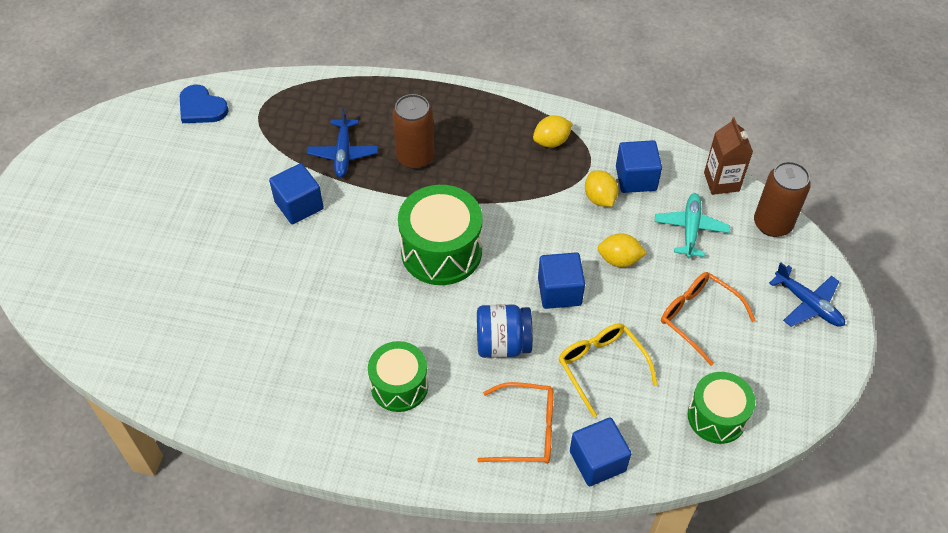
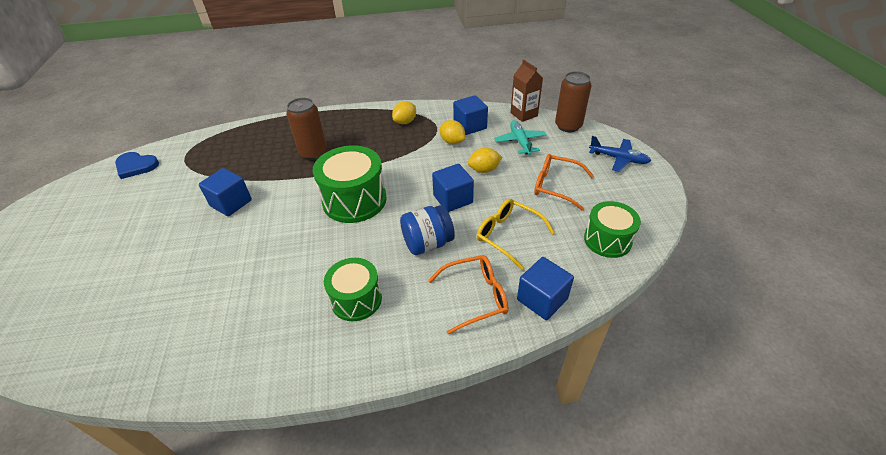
camera: 20 degrees left, 10 degrees down
blue plane [307,108,378,178] -> none

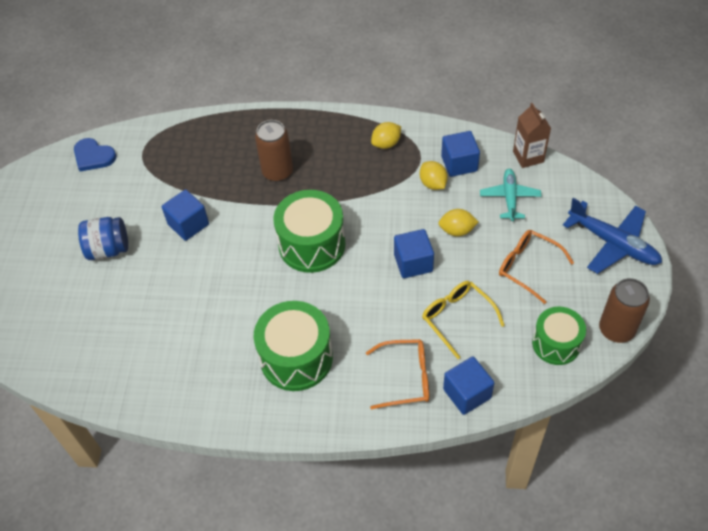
camera: 15 degrees right, 10 degrees up
green drum [324,258,382,321] -> green drum [254,301,333,391], size x1.54
blue jar [400,205,455,255] -> blue jar moved to [78,217,128,260]
brown can [555,71,592,132] -> brown can moved to [599,278,650,343]
blue plane [589,136,651,172] -> blue plane [563,198,662,274], size x1.51

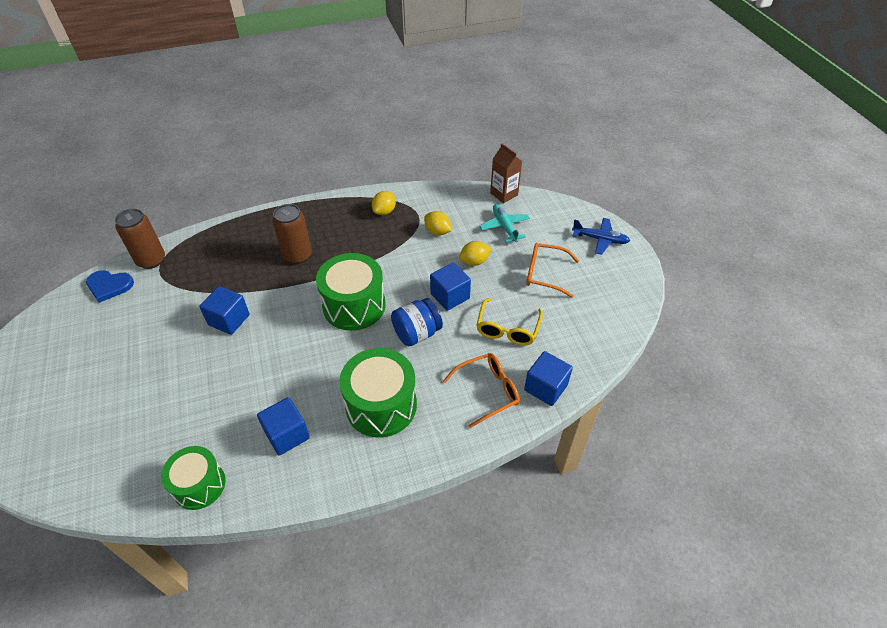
camera: 25 degrees left, 5 degrees down
blue jar [78,217,128,260] -> blue jar moved to [391,298,443,347]
yellow glasses [422,281,505,359] -> yellow glasses turned 105 degrees counterclockwise [476,298,543,345]
blue cube [441,131,480,177] -> blue cube moved to [257,397,310,455]
green drum [532,306,586,365] -> green drum moved to [161,446,226,510]
blue plane [563,198,662,274] -> blue plane [572,218,630,255], size x0.66
brown can [599,278,650,343] -> brown can moved to [115,209,165,269]

